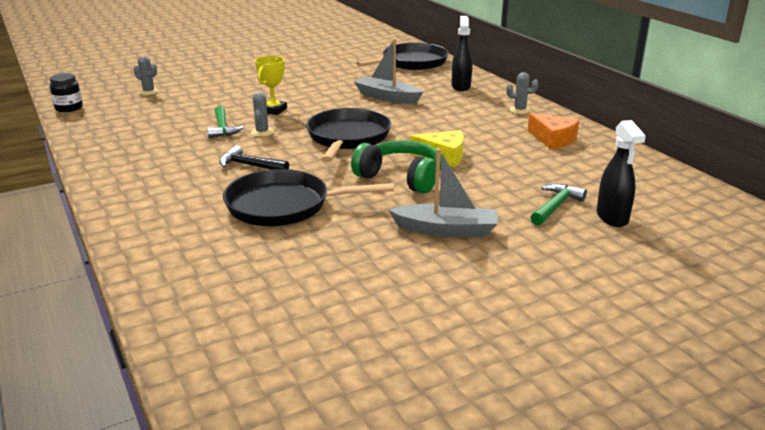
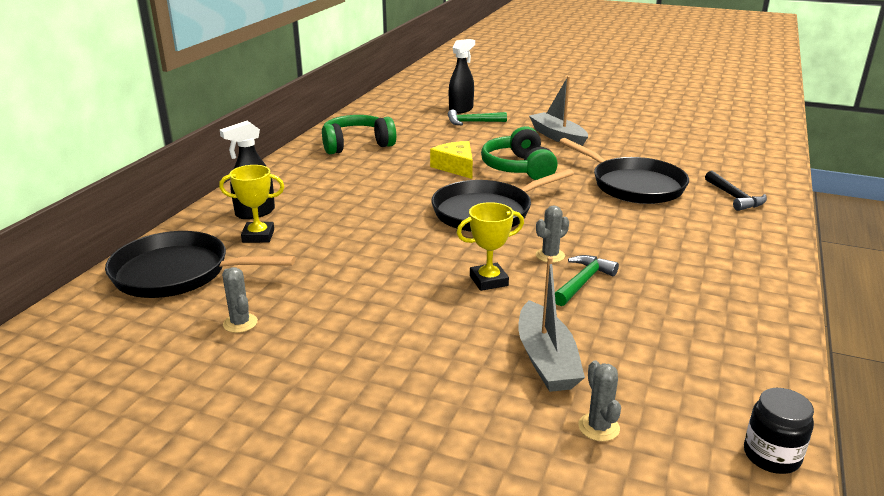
camera: 130 degrees left, 0 degrees up
black hammer [219,145,289,170] -> black hammer moved to [705,171,767,211]
grey boat [354,39,423,104] -> grey boat moved to [518,256,585,392]
grey cactus [507,72,539,114] -> grey cactus moved to [222,267,258,333]
orange cheese [528,113,579,149] -> green headphones [322,115,396,154]
none -> yellow trophy [219,165,284,243]

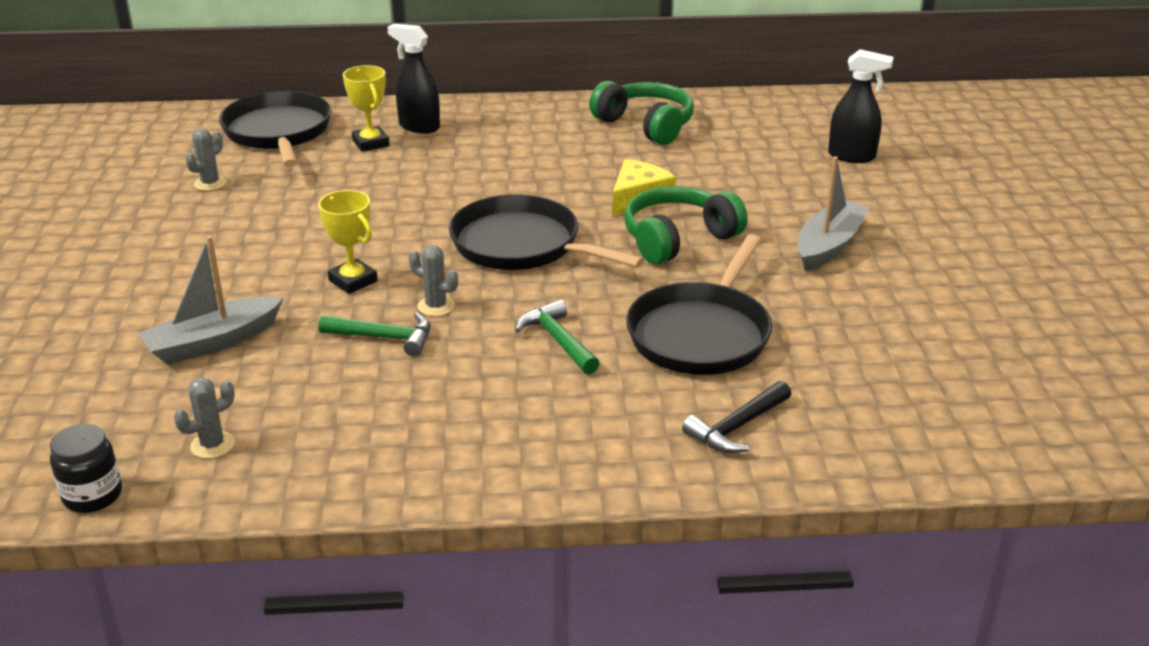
camera: 65 degrees right, 5 degrees up
green hammer [448,109,507,125] -> green hammer moved to [515,299,600,375]
grey cactus [578,360,621,441] -> grey cactus moved to [174,377,235,459]

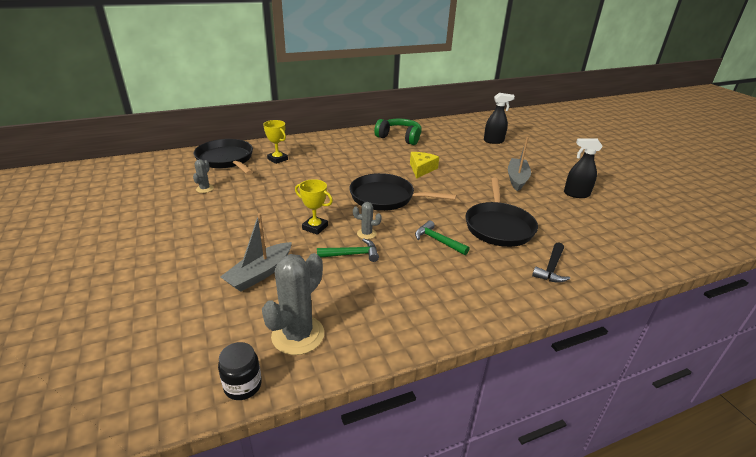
camera: 20 degrees left, 0 degrees up
grey cactus [174,377,235,459] -> grey cactus [262,253,324,355], size x2.03
black spray bottle [387,24,440,133] -> black spray bottle moved to [564,138,603,198]
green headphones [624,186,748,264] -> none

